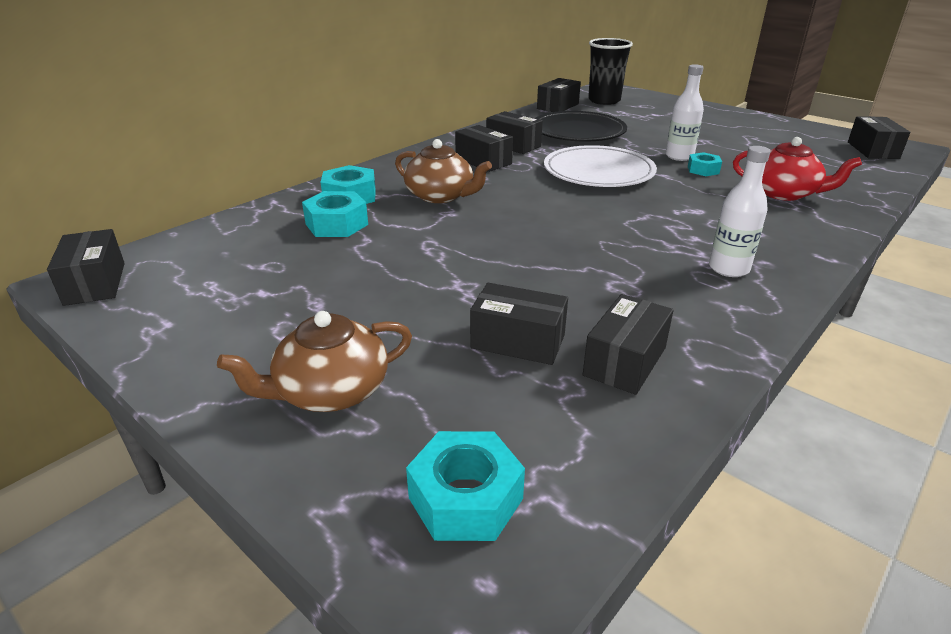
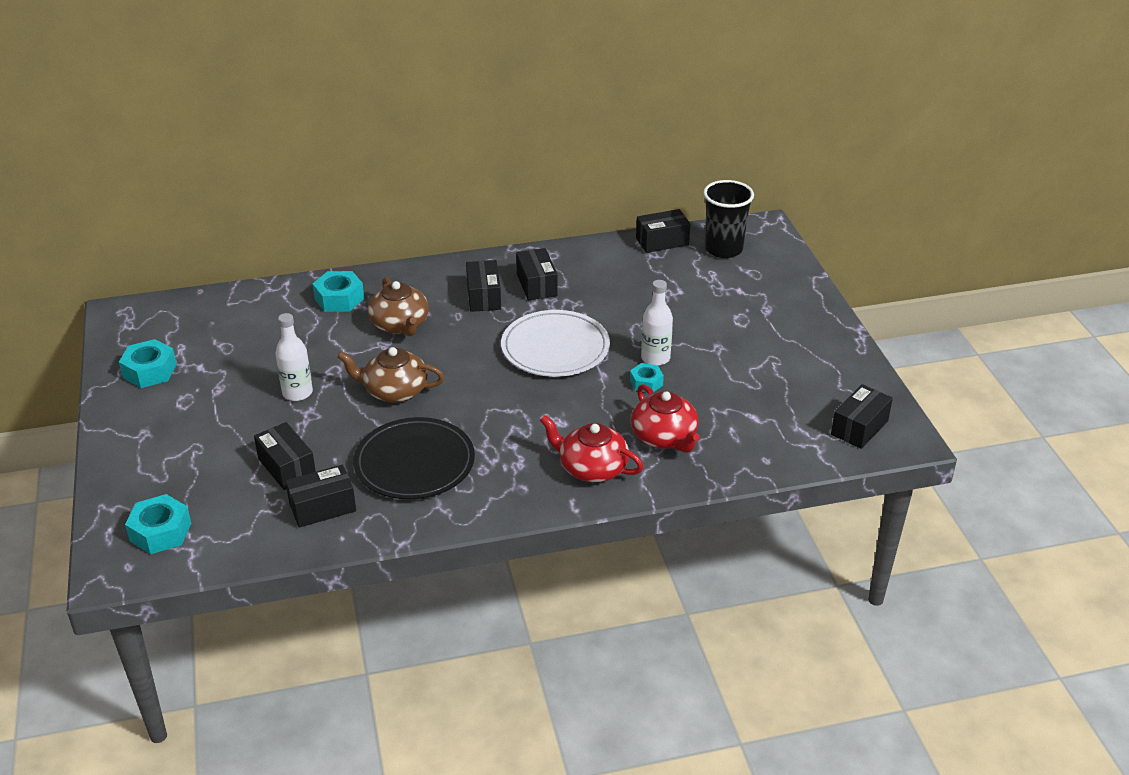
camera: 35 degrees right, 5 degrees up
black box [47,229,125,306] -> none
brown teapot [217,311,412,412] -> brown teapot moved to [338,347,444,402]
turquoise nut [302,191,368,237] -> turquoise nut moved to [119,339,177,388]
black plate [535,111,627,142] -> black plate moved to [353,417,475,499]
white bottle [709,146,770,277] -> white bottle moved to [275,313,313,401]
none -> red teapot [540,415,643,482]

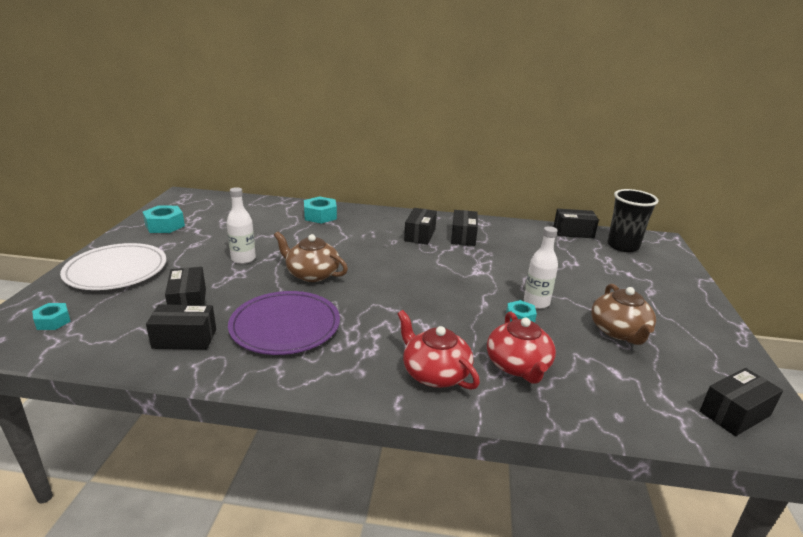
camera: 20 degrees right, 10 degrees down
turquoise nut [125,494,191,554] -> turquoise nut [32,303,71,330], size x0.63
black plate [353,417,475,499] -> purple plate [228,291,340,355]
brown teapot [368,277,429,336] -> brown teapot moved to [591,284,656,345]
white plate [501,310,610,377] -> white plate moved to [60,243,166,290]

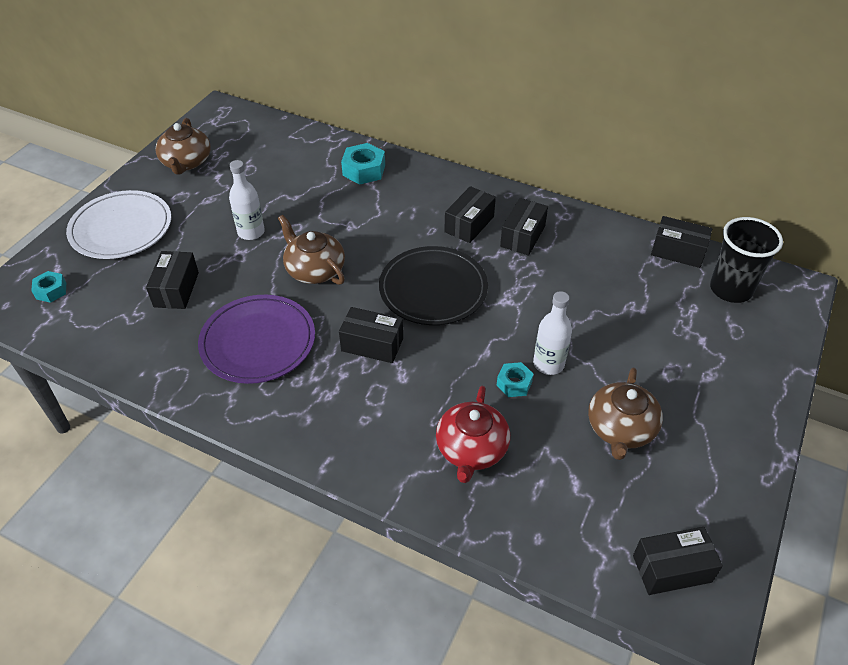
camera: 20 degrees right, 20 degrees up
turquoise nut [143,205,185,233] -> brown teapot [155,118,211,175]
black box [146,304,216,350] -> black box moved to [339,307,403,363]
red teapot [397,310,480,390] -> none
none -> black plate [379,246,488,325]

